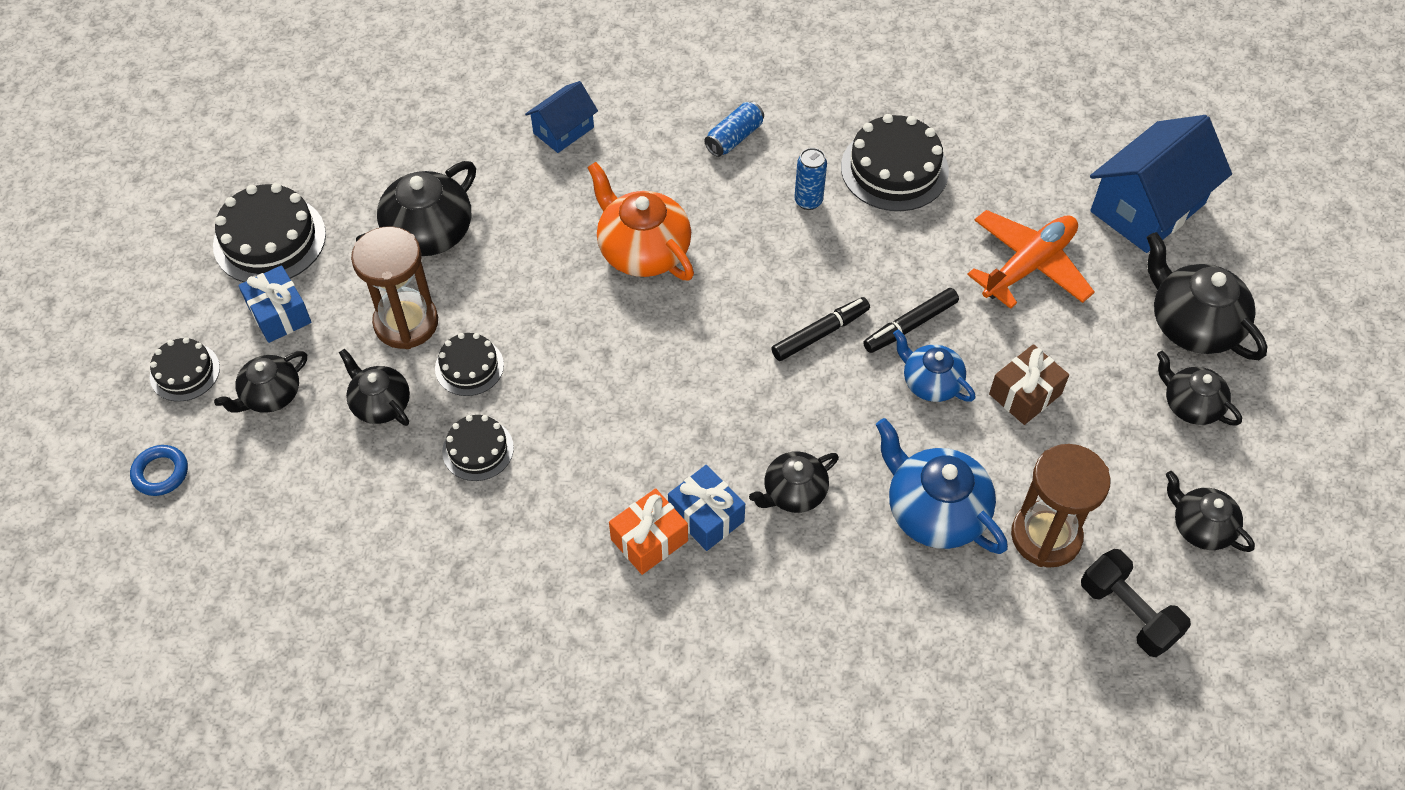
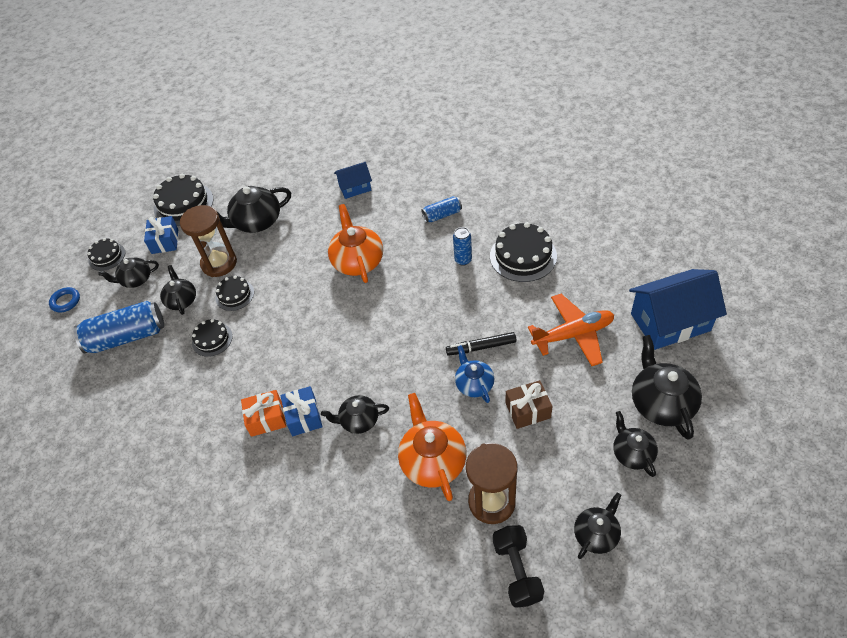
camera: 30 degrees right, 5 degrees down
black marker [771,297,870,361] -> none
blue teapot [876,418,1008,554] -> orange teapot [398,393,467,501]
black teapot [1166,471,1255,552] -> black teapot turned 60 degrees clockwise [574,493,622,559]
none -> blue can [73,301,164,354]

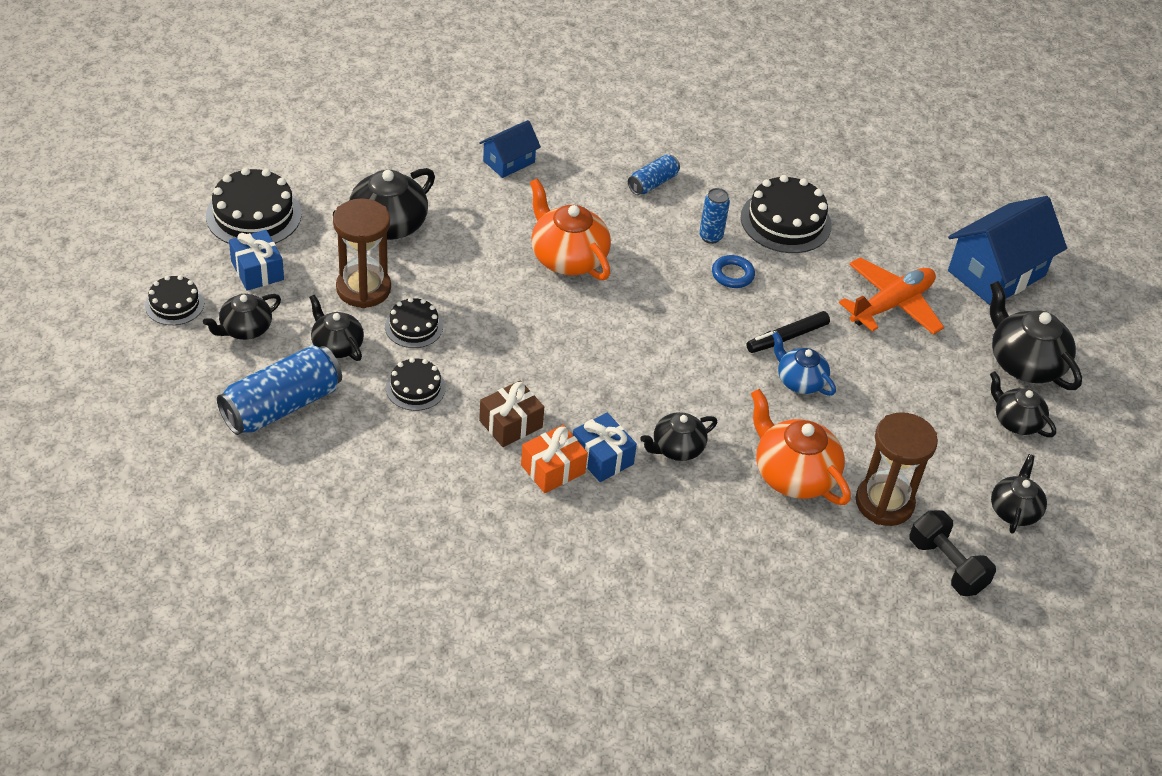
camera: 30 degrees left, 5 degrees down
blue ring [49,287,80,312] -> blue ring moved to [712,255,755,288]
brown gift [505,380,553,429] -> brown gift moved to [479,380,544,447]

